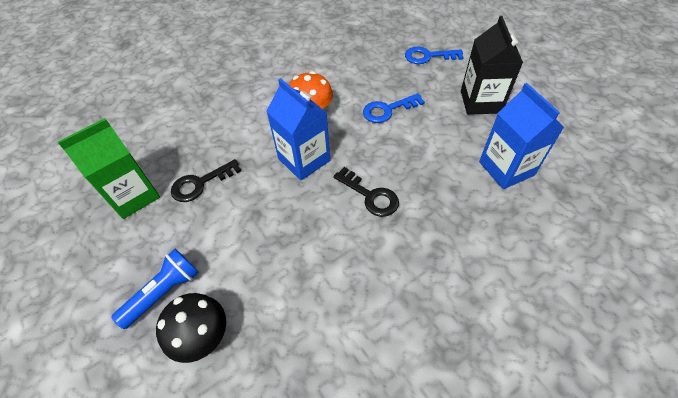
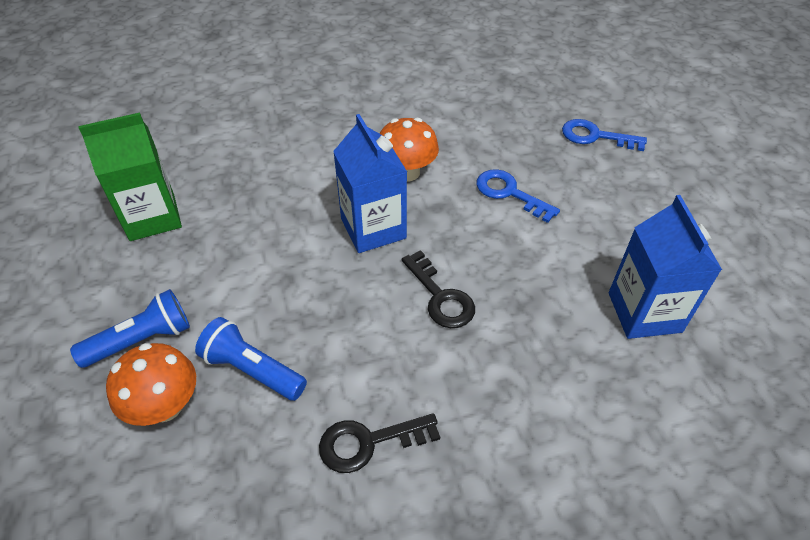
camera: 15 degrees right, 5 degrees down
black mushroom [156,293,226,363] -> orange mushroom [106,343,196,426]
black key [171,159,241,202] -> black key moved to [319,413,440,473]
blue key [363,93,425,123] -> blue key turned 45 degrees clockwise [476,169,560,223]
black carton [461,16,523,115] -> none
none -> blue flashlight [195,317,307,401]

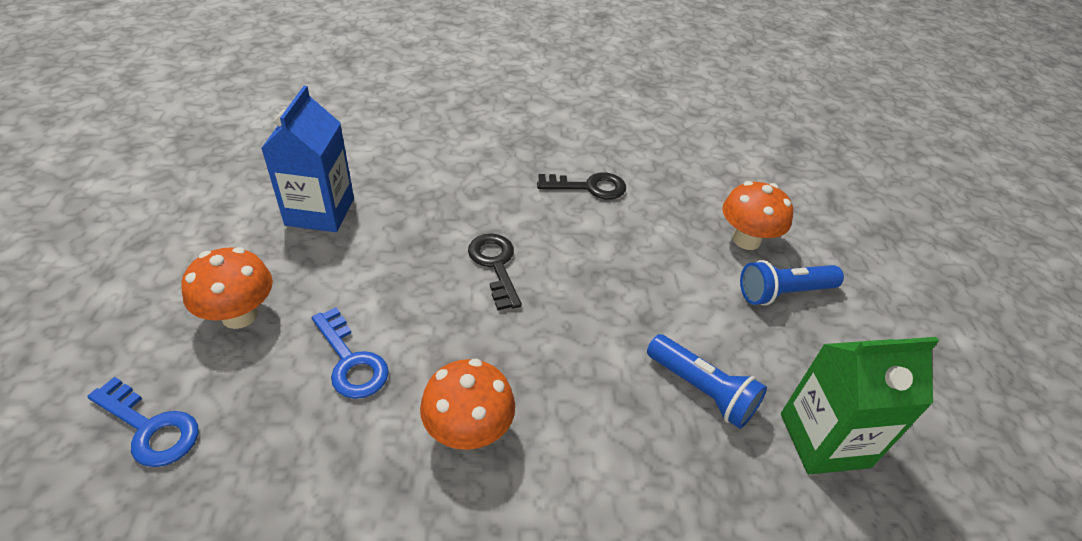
camera: 170 degrees left, 5 degrees down
blue flashlight [195,317,307,401] -> blue flashlight moved to [647,334,767,429]
blue carton [333,114,407,253] -> none
none -> orange mushroom [181,247,273,329]

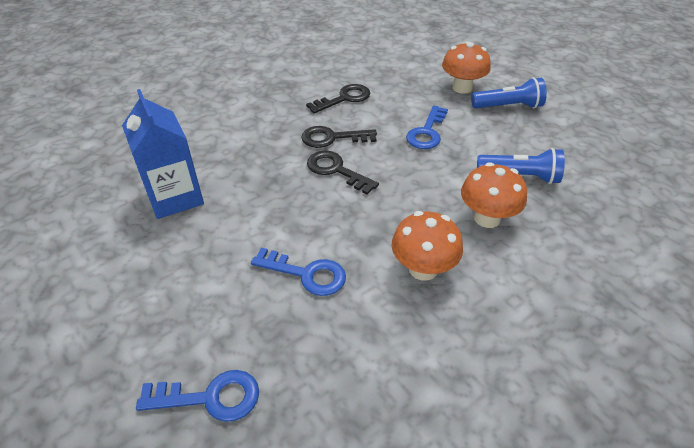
camera: 30 degrees left, 0 degrees up
orange mushroom [181,247,273,329] -> orange mushroom moved to [461,162,527,228]
blue flashlight [740,260,844,306] -> blue flashlight turned 135 degrees counterclockwise [471,77,547,109]
green carton [781,337,939,474] -> none
none -> black key [301,126,377,148]
none -> blue key [406,105,448,149]

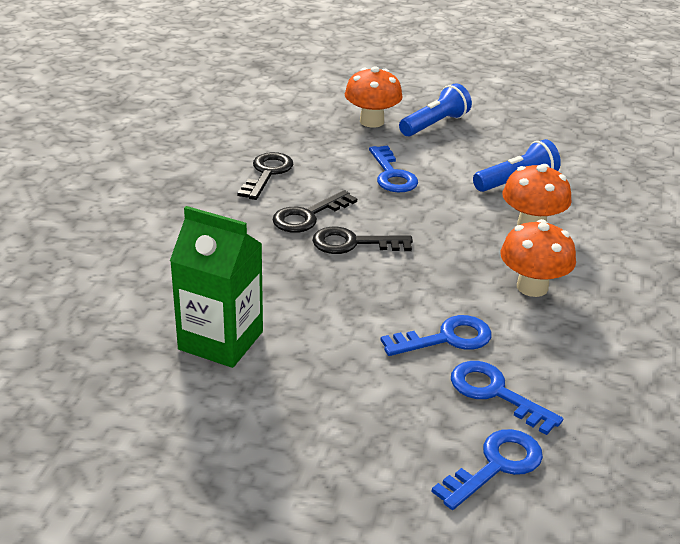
camera: 40 degrees left, 10 degrees down
blue carton [122,89,204,219] -> green carton [170,206,263,368]
none -> blue key [451,361,563,435]

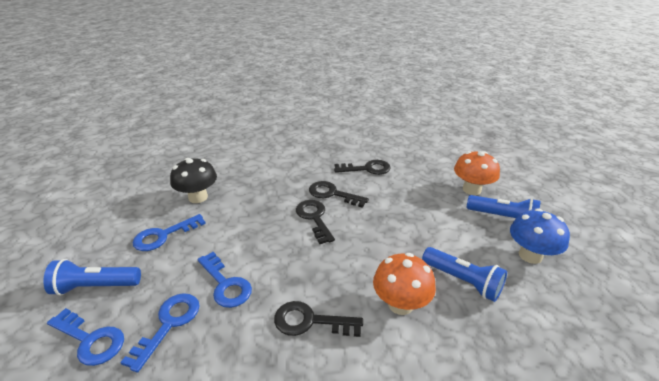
camera: 70 degrees right, 0 degrees up
green carton [170,206,263,368] -> black mushroom [170,158,217,203]
blue key [369,145,418,193] -> blue key moved to [133,214,206,251]
orange mushroom [500,219,576,297] -> black key [274,301,363,337]
none -> blue flashlight [43,259,141,296]
none -> blue mushroom [510,208,570,264]

